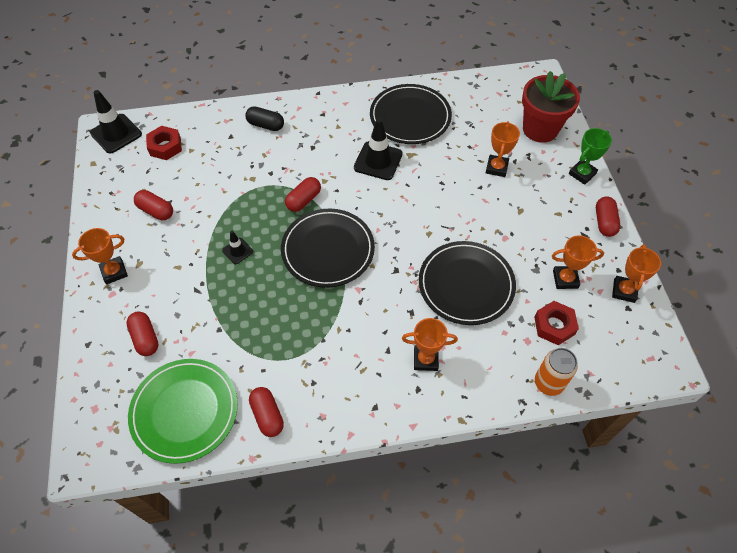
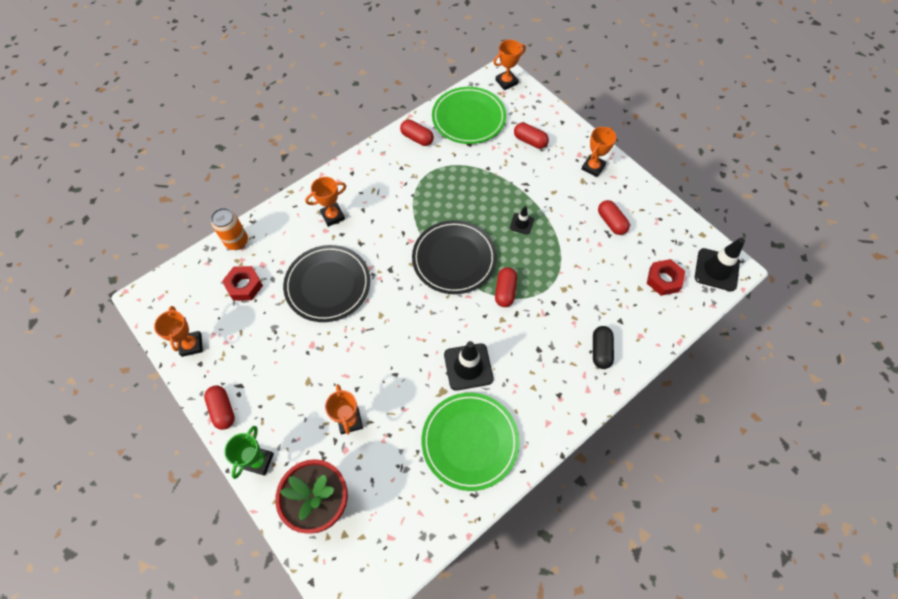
camera: 150 degrees right, 5 degrees up
red capsule [134,190,173,220] -> red capsule turned 60 degrees clockwise [598,200,630,235]
black capsule [245,106,284,131] -> black capsule turned 75 degrees counterclockwise [593,326,614,369]
black plate [370,84,452,144] -> green plate [422,393,519,491]
orange trophy [552,235,604,289] -> orange trophy moved to [493,40,526,90]

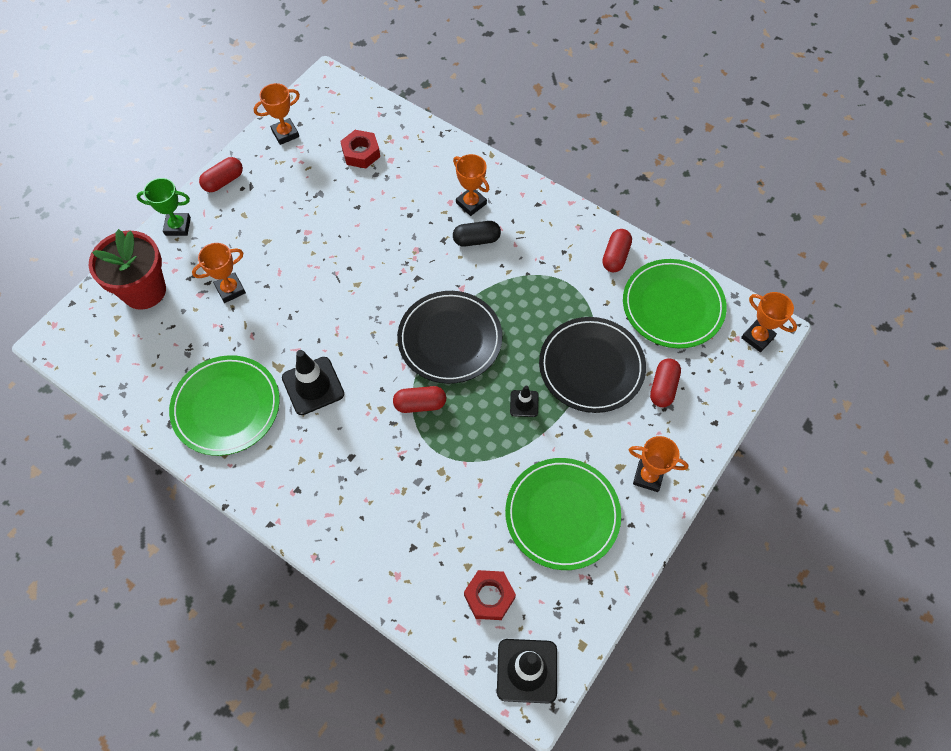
camera: 75 degrees right, 0 degrees up
orange can [211,208,248,250] -> none
black plate [283,245,370,322] -> black plate moved to [539,317,646,413]
black capsule [593,326,614,369] -> black capsule moved to [453,221,501,246]
red capsule [598,200,630,235] -> green plate [505,458,621,570]

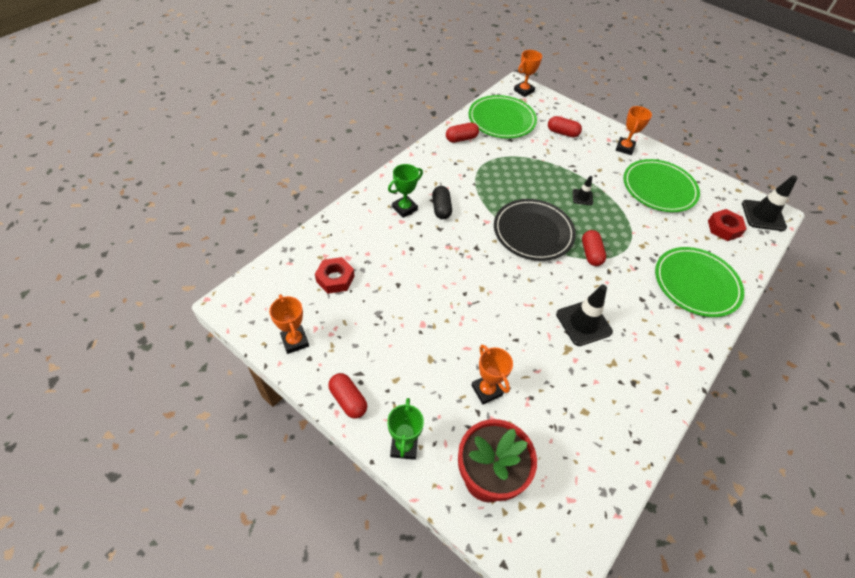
camera: 90 degrees left, 10 degrees down
green plate [169,355,280,456] -> green plate moved to [655,247,744,317]
orange trophy [453,154,489,216] -> green trophy [388,164,423,218]
black plate [539,317,646,413] -> none
red capsule [602,229,632,272] -> red capsule turned 45 degrees counterclockwise [446,123,479,143]

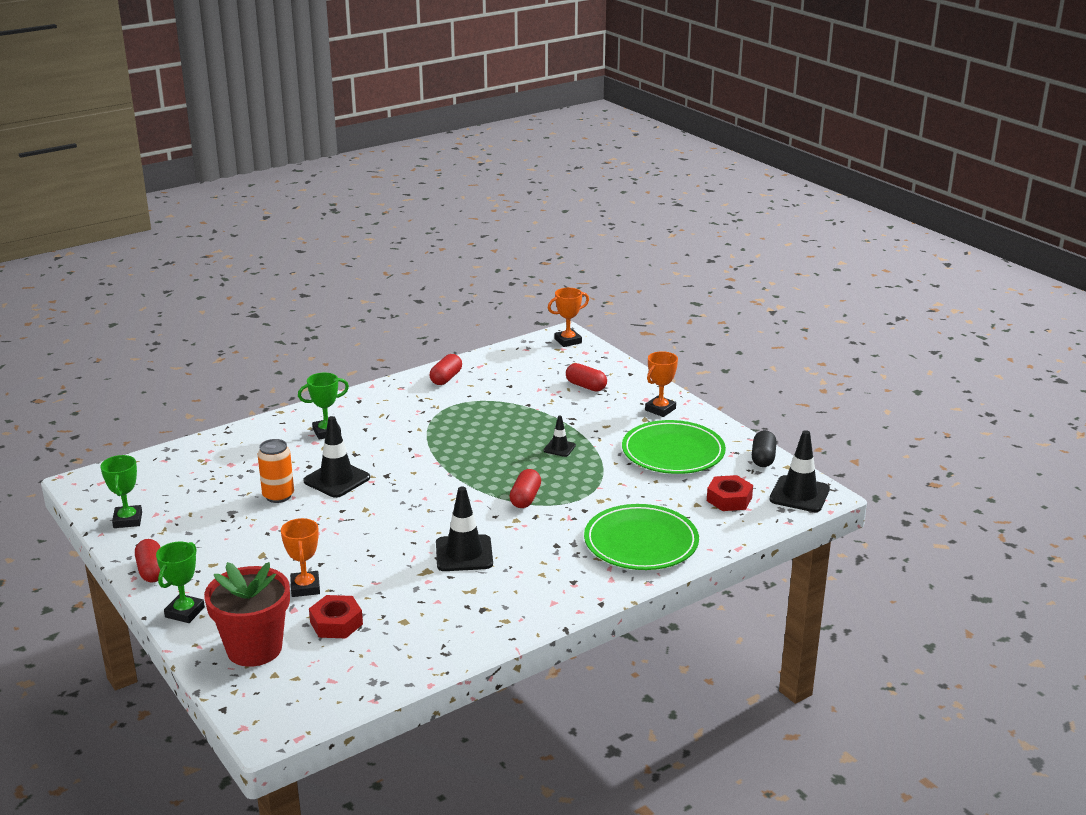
camera: 20 degrees right, 25 degrees down
orange trophy [269,294,309,354] -> green trophy [100,455,142,528]
red nut [315,257,354,294] -> red nut moved to [309,595,363,638]
black capsule [432,186,452,219] -> black capsule moved to [752,430,777,467]
red capsule [446,123,479,143] -> red capsule turned 60 degrees counterclockwise [430,354,462,385]
green plate [469,95,537,139] -> none
black plate [494,199,576,261] -> none
none -> orange can [258,439,294,503]
none -> black traffic cone [303,416,370,498]

